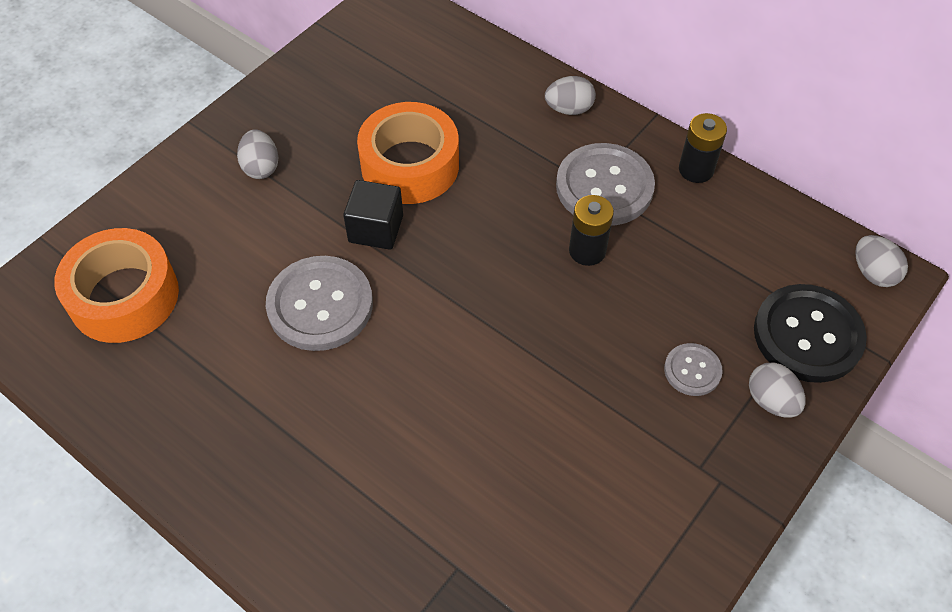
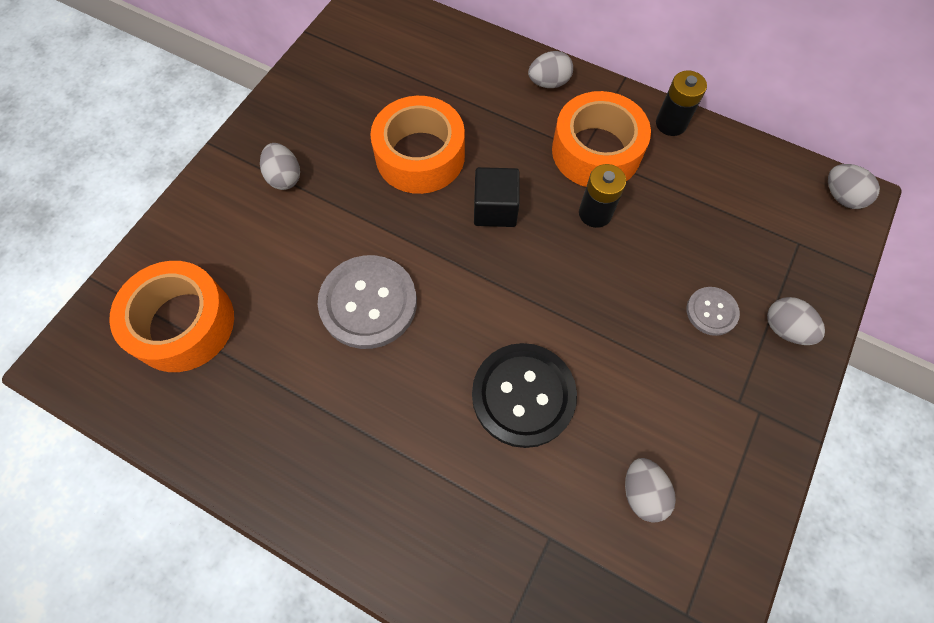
camera: 10 degrees left, 10 degrees up
black cube [343,180,403,250] -> black cube moved to [474,167,520,227]
grey button [556,143,655,226] -> orange tape [552,91,651,187]
black button [754,284,867,383] -> black button moved to [472,343,577,448]
none -> grey egg [625,458,676,523]

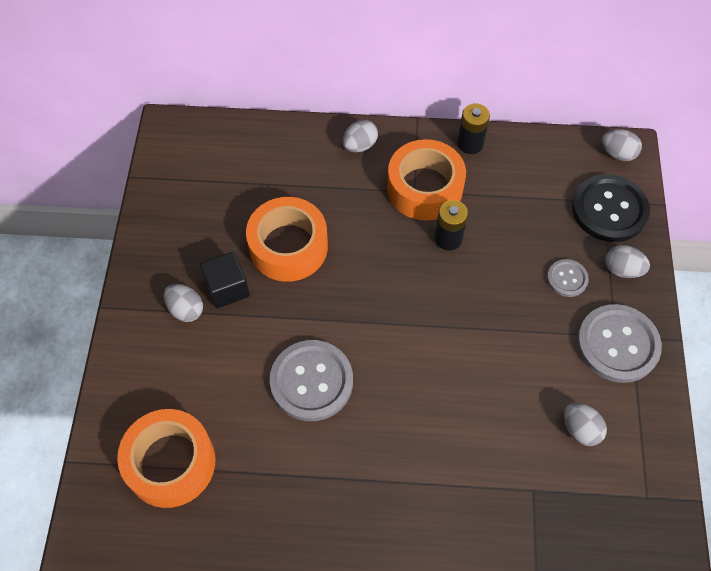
camera: 25 degrees left, 5 degrees down
black button [472,343,577,448] -> black button moved to [572,174,650,242]
black cube [474,167,520,227] -> black cube moved to [200,252,250,308]
none -> grey button [577,304,662,383]

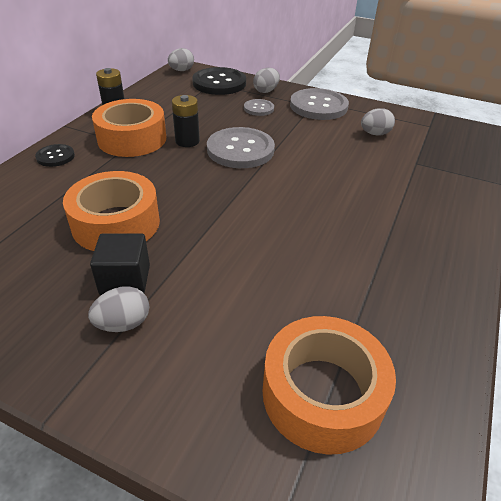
camera: 70 degrees left, 20 degrees down
grey button [270,340,353,421] -> grey button moved to [207,127,275,168]
grey egg [342,120,378,152] -> black button [35,144,75,167]

